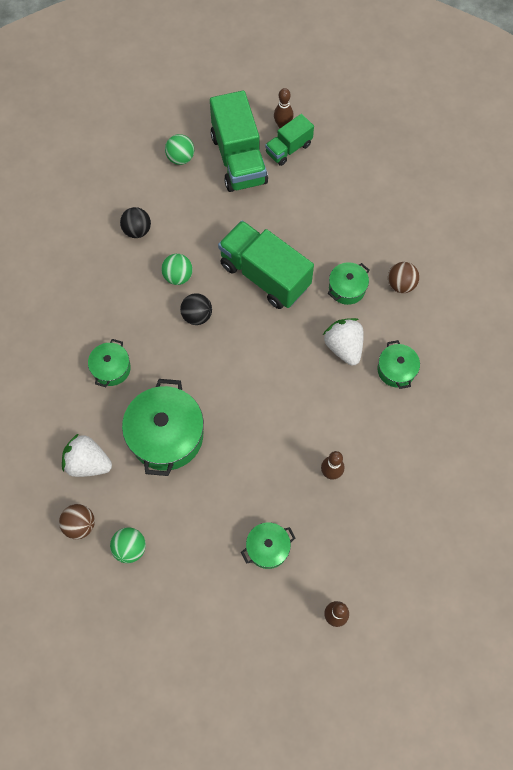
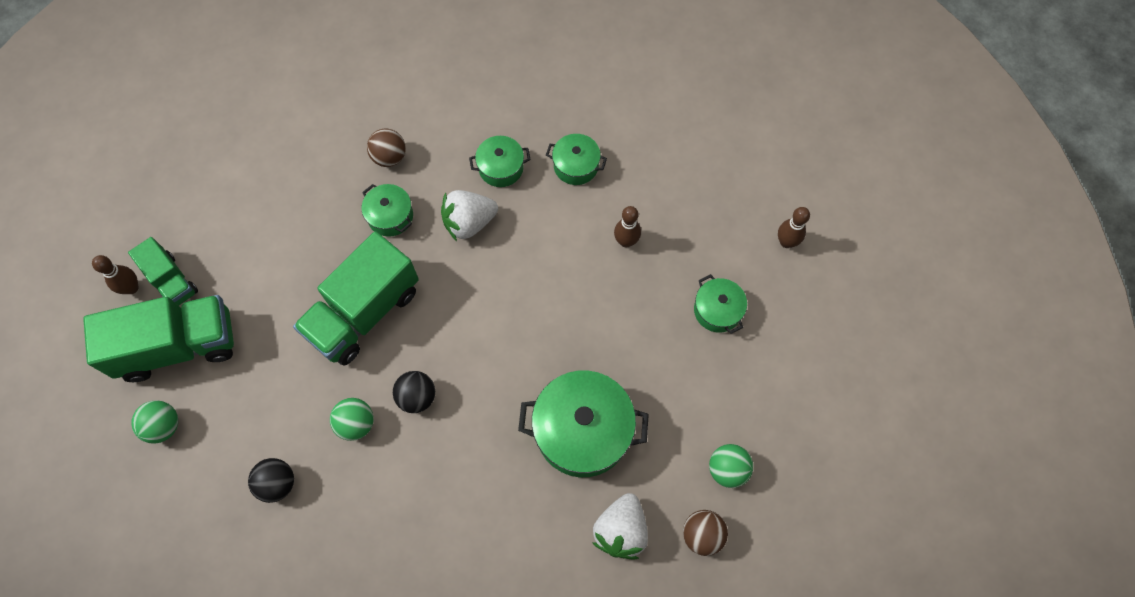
camera: 90 degrees left, 0 degrees up
green pot [88,339,131,387] -> green pot moved to [546,134,607,185]

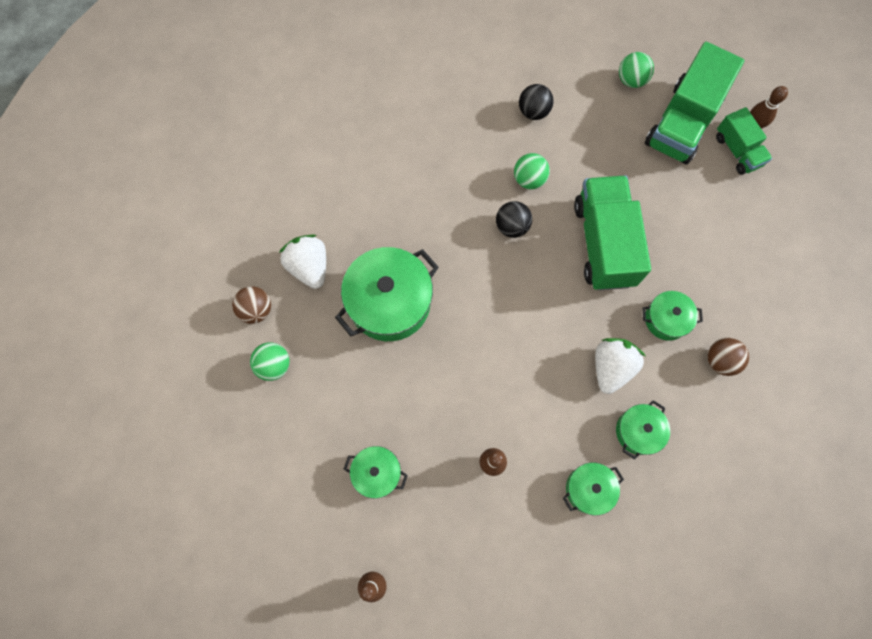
camera: 135 degrees right, 5 degrees up
green truck [128,237,198,306] -> green truck turned 120 degrees counterclockwise [716,107,772,174]

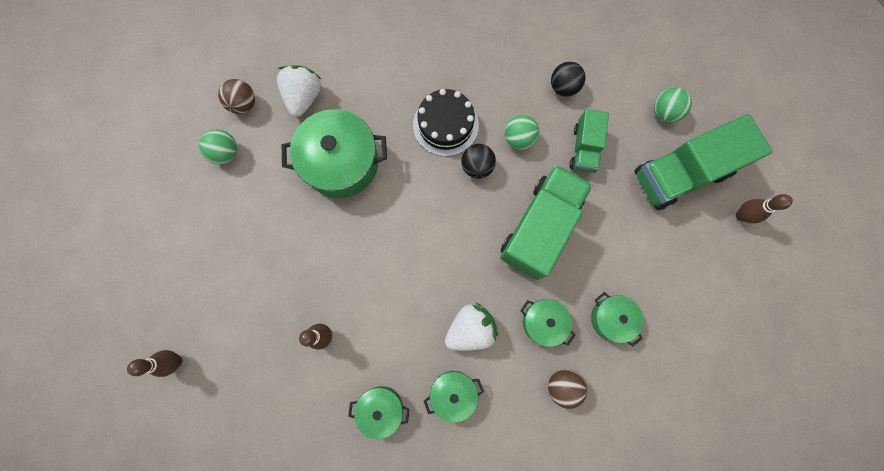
camera: 35 degrees right, 5 degrees up
green pot [344,446,408,499] -> green pot moved to [591,292,644,346]
green truck [716,107,772,174] -> green truck moved to [569,109,609,173]
none -> black cake [413,89,479,156]

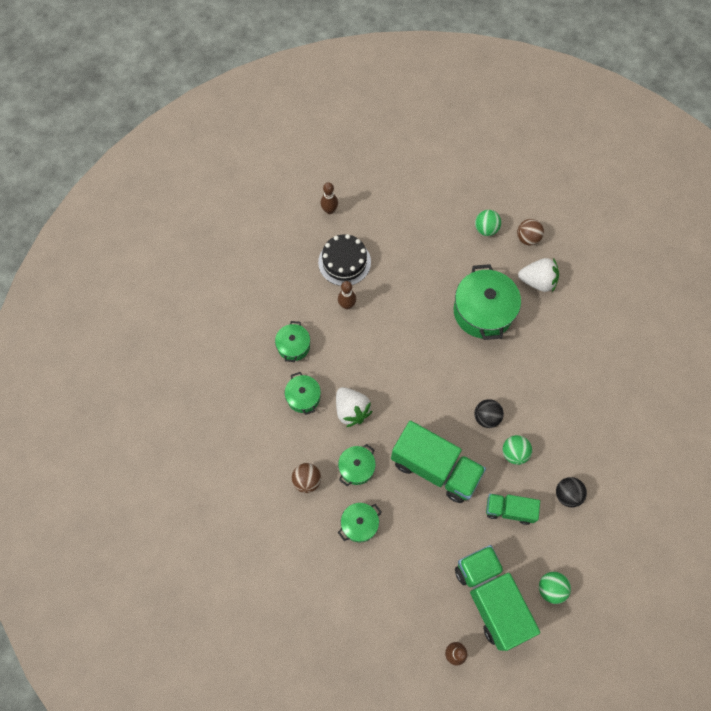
camera: 90 degrees right, 10 degrees down
black cake [413,89,479,156] -> black cake moved to [318,234,371,286]

